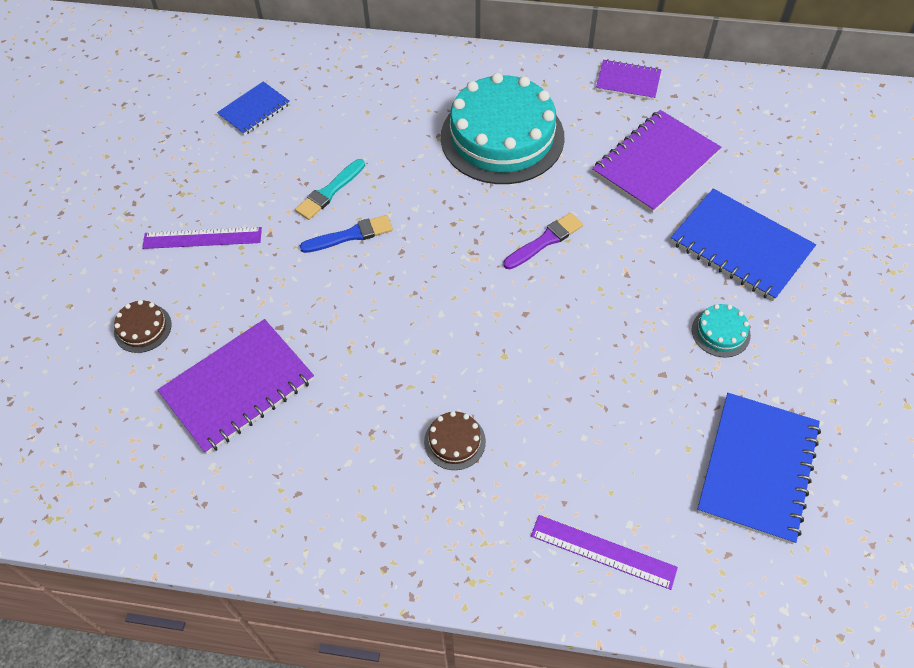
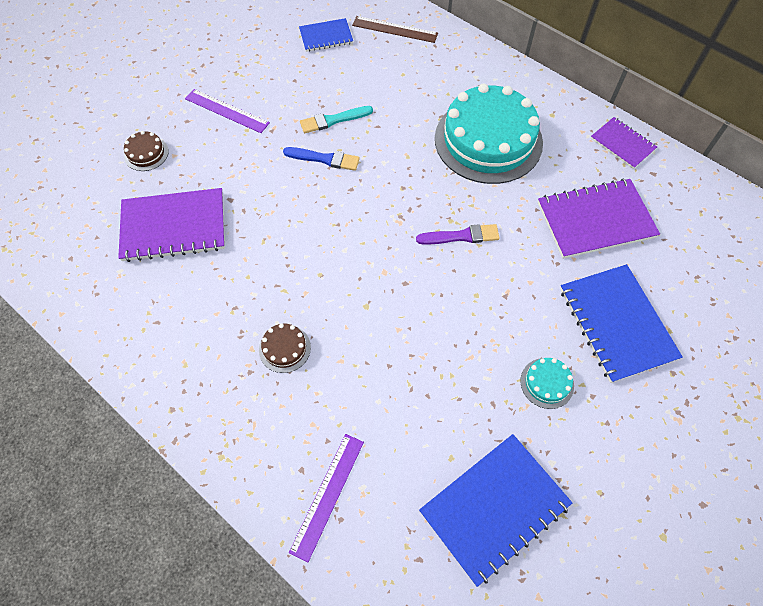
camera: 30 degrees right, 5 degrees up
purple ruler [531,515,678,590] -> purple ruler turned 60 degrees clockwise [289,434,364,562]
none -> brown ruler [352,16,438,43]

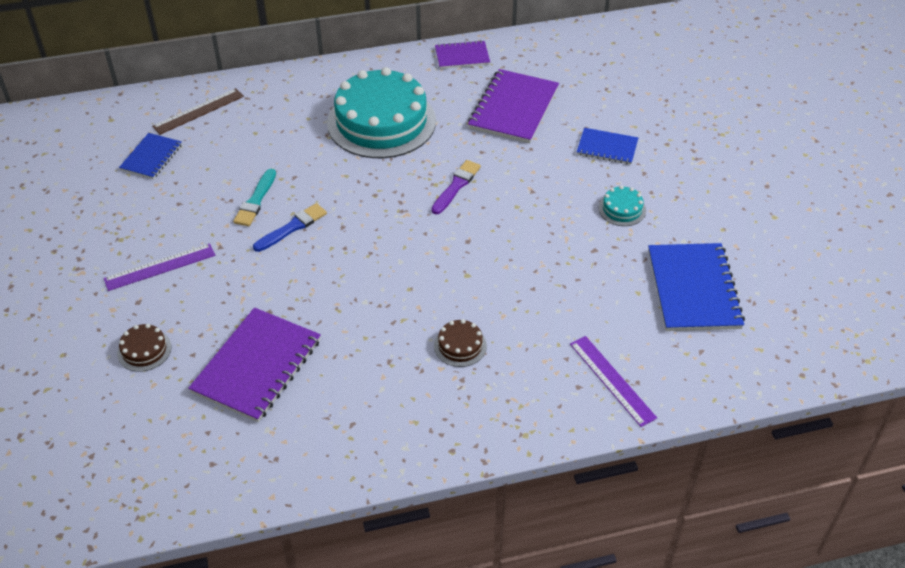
camera: 55 degrees left, 15 degrees down
blue notebook [560,264,683,383] -> blue notebook [577,128,638,165], size x0.57

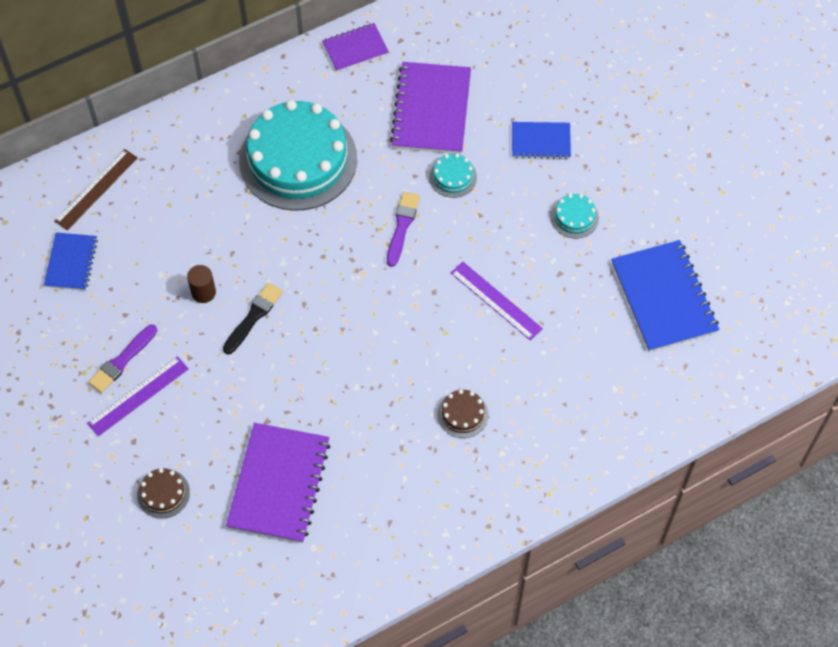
camera: 15 degrees left, 15 degrees up
turquoise brush [233,169,276,226] -> brown cylinder [187,265,216,303]
blue brush [253,203,327,252] -> black brush [223,283,283,354]
purple ruler [570,336,657,427] -> purple ruler moved to [451,262,543,341]
none -> purple brush [88,324,157,393]
none -> turquoise cake [429,153,477,198]

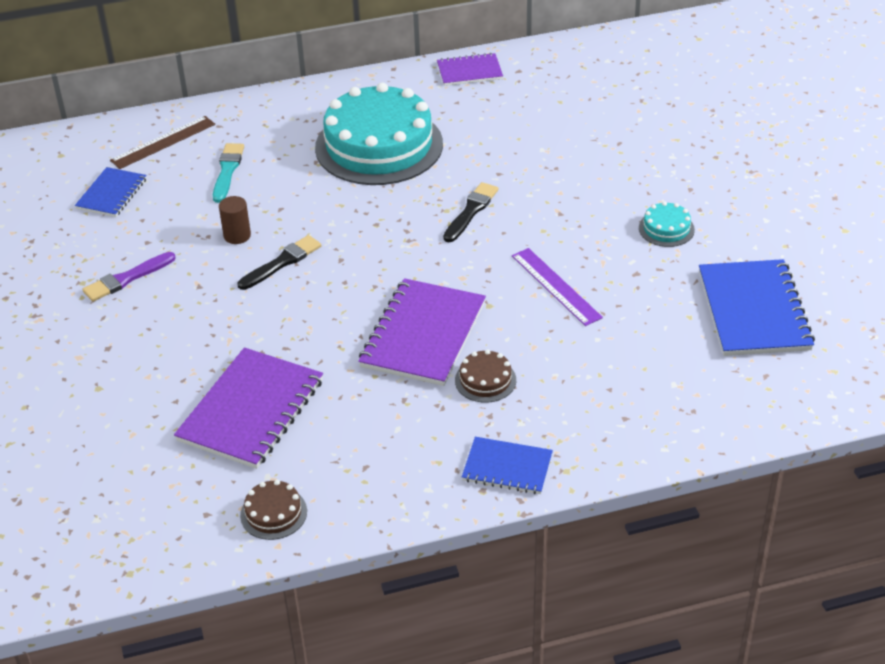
camera: 15 degrees right, 20 degrees down
purple ruler [87,356,189,436] -> none
brown cake [137,468,190,519] -> brown cake moved to [240,480,307,540]
purple brush [387,192,420,267] -> black brush [443,182,498,242]
purple notebook [390,62,471,154] -> purple notebook moved to [358,278,486,386]
turquoise cake [429,153,477,198] -> none
blue notebook [512,122,571,159] -> blue notebook moved to [462,437,553,494]
none -> turquoise brush [213,143,244,203]

